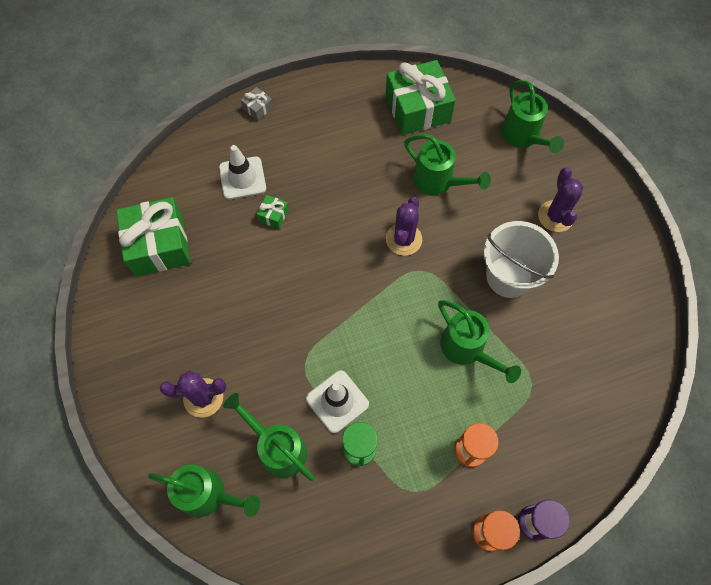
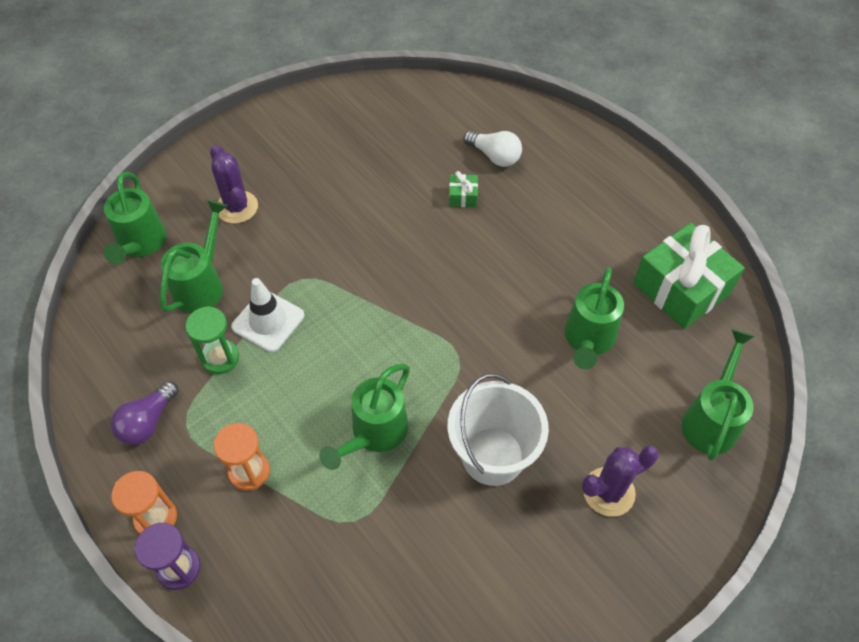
camera: 70 degrees right, 10 degrees down
green gift [116,197,191,277] -> none
white traffic cone [219,145,266,200] -> white light bulb [463,131,522,167]
grey gift [241,87,273,121] -> none
purple cactus [386,197,422,256] -> none
green watering can [501,80,564,153] -> green watering can turned 150 degrees clockwise [681,329,755,461]
none -> purple light bulb [111,381,179,445]

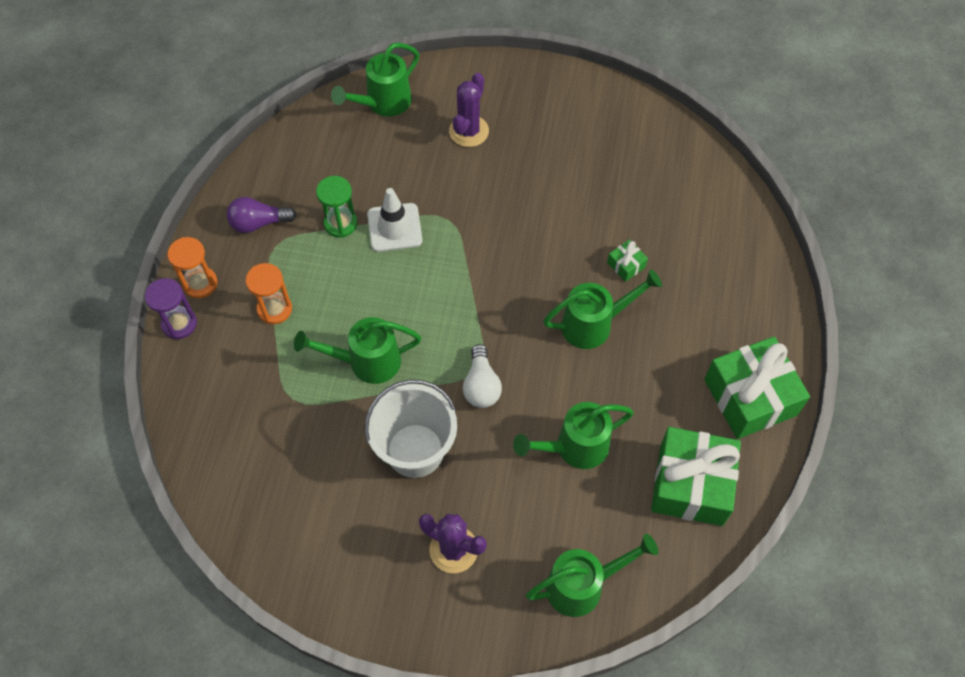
camera: 50 degrees right, 5 degrees up
green watering can [160,200,228,313] -> green watering can moved to [543,269,662,349]
white light bulb [463,131,522,167] -> white light bulb moved to [463,344,502,408]
none -> green gift [704,336,810,439]

